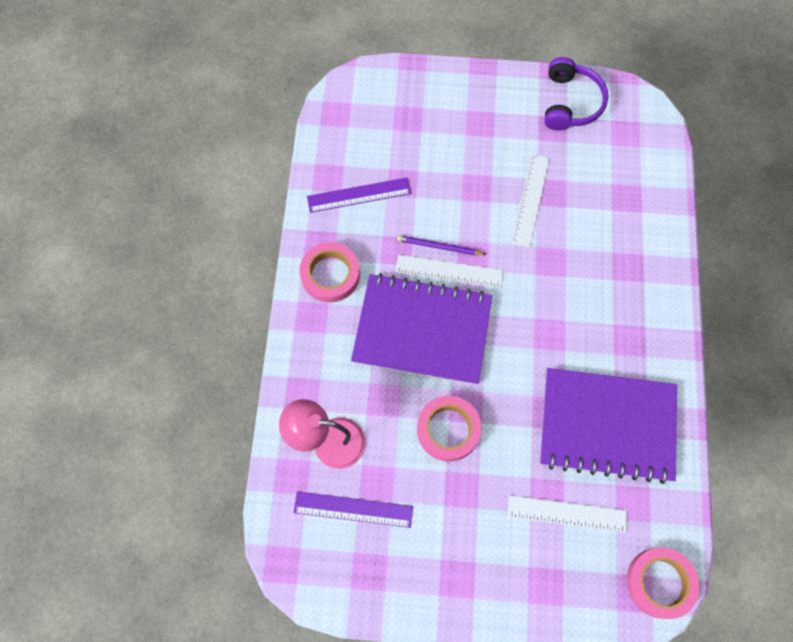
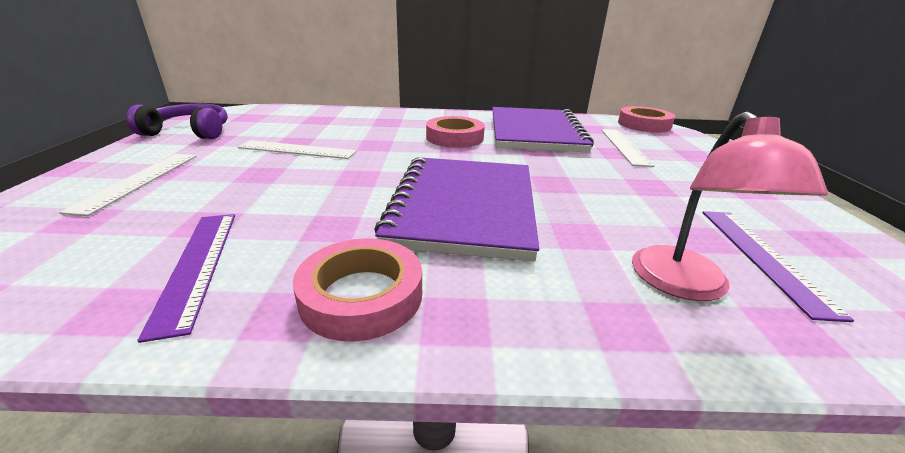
camera: 95 degrees left, 40 degrees down
white ruler [395,255,503,288] -> white ruler moved to [59,154,197,216]
purple pencil [397,235,486,255] -> none
pink tape [417,396,481,462] -> pink tape moved to [426,116,485,148]

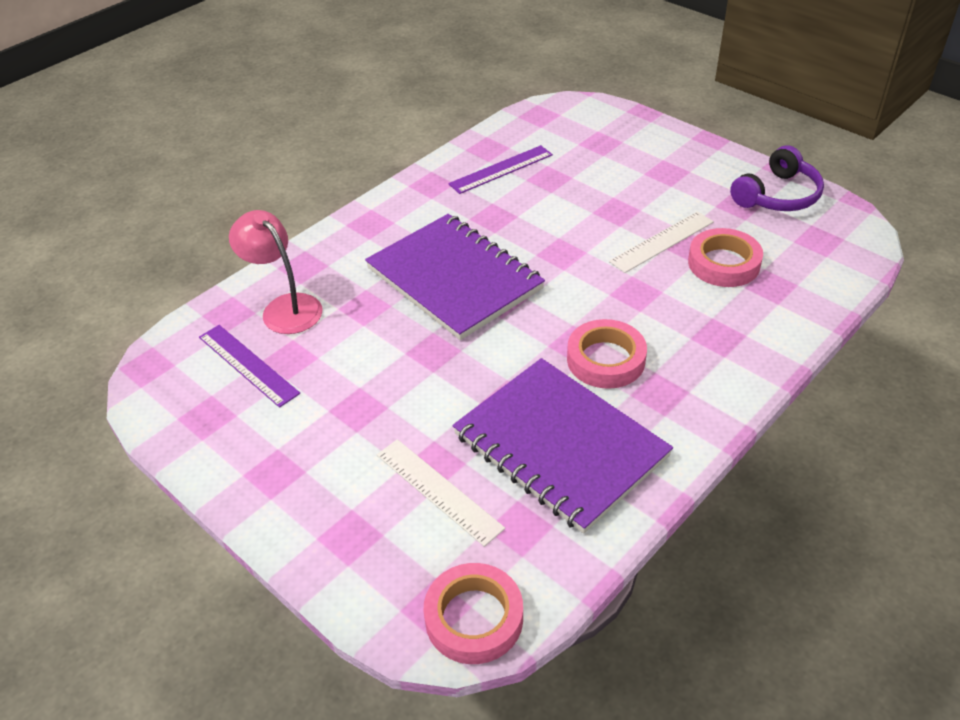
camera: 135 degrees right, 15 degrees up
white ruler [59,154,197,216] -> none
purple ruler [137,214,235,343] -> purple ruler turned 60 degrees counterclockwise [448,145,553,194]
pink tape [293,238,422,341] -> pink tape moved to [688,228,763,287]

